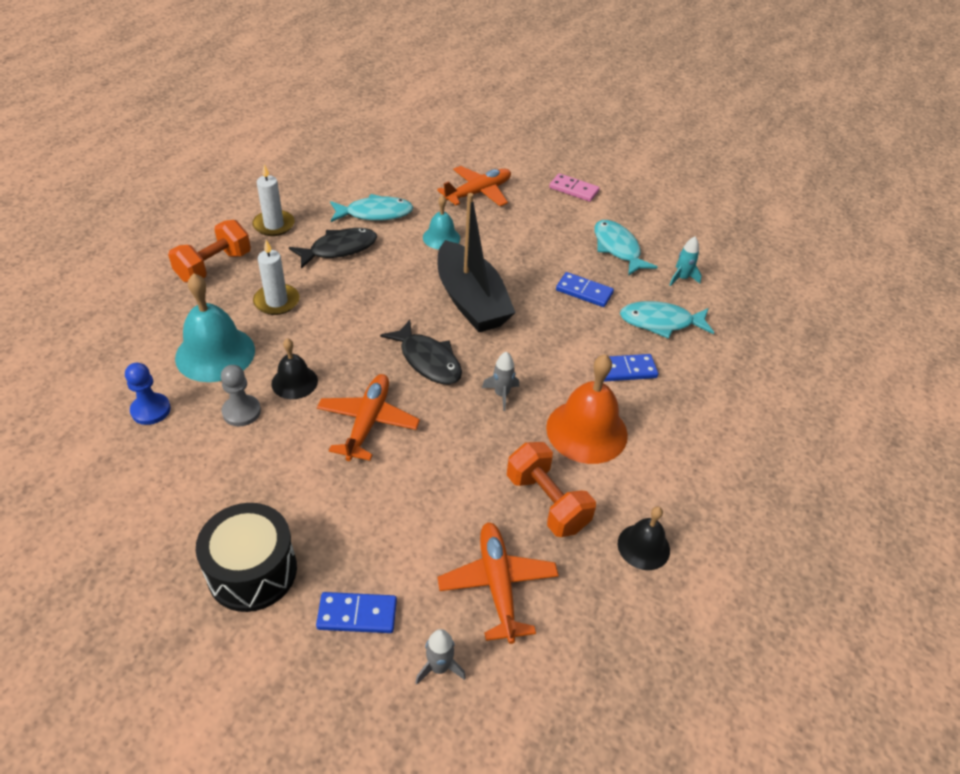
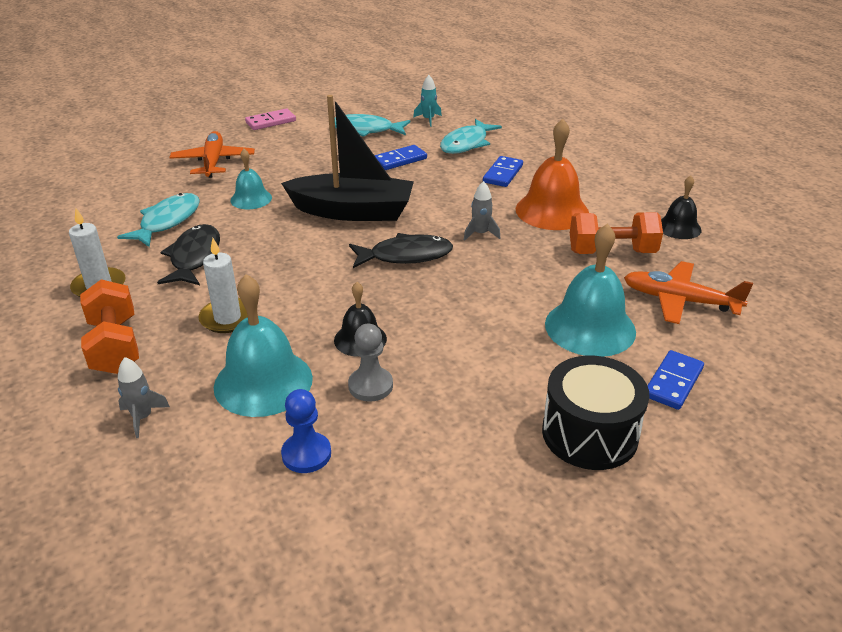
camera: 55 degrees left, 10 degrees down
orange plane [317,374,420,461] -> none
grey rocket [415,629,466,685] -> grey rocket moved to [118,357,170,438]
none -> turquoise bell [545,224,636,357]

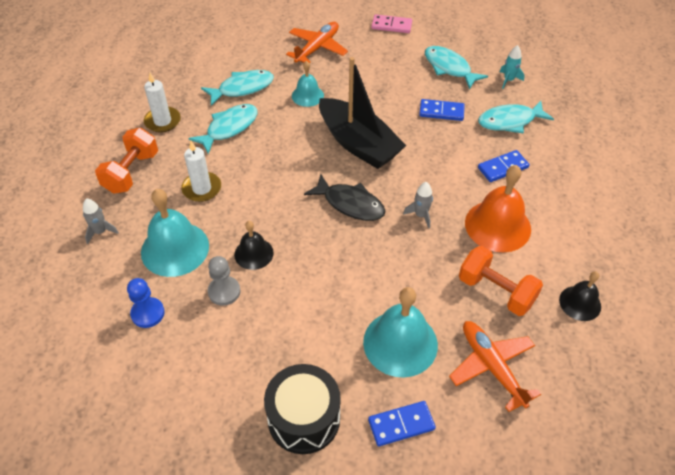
camera: 40 degrees right, 15 degrees up
black fish [157,224,220,285] -> turquoise fish [188,104,258,154]

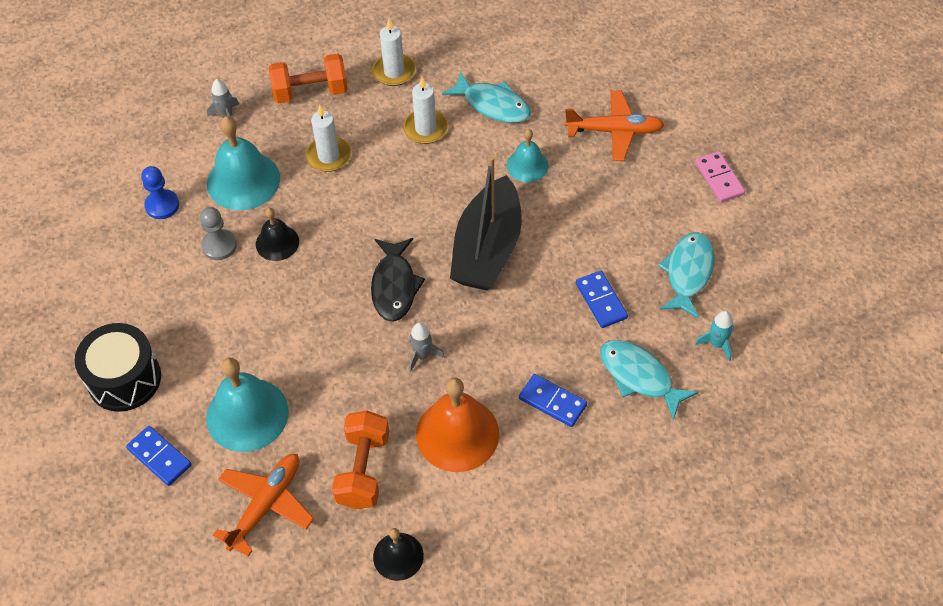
camera: 60 degrees right, 5 degrees up
turquoise fish [188,104,258,154] -> white candle [403,77,448,144]

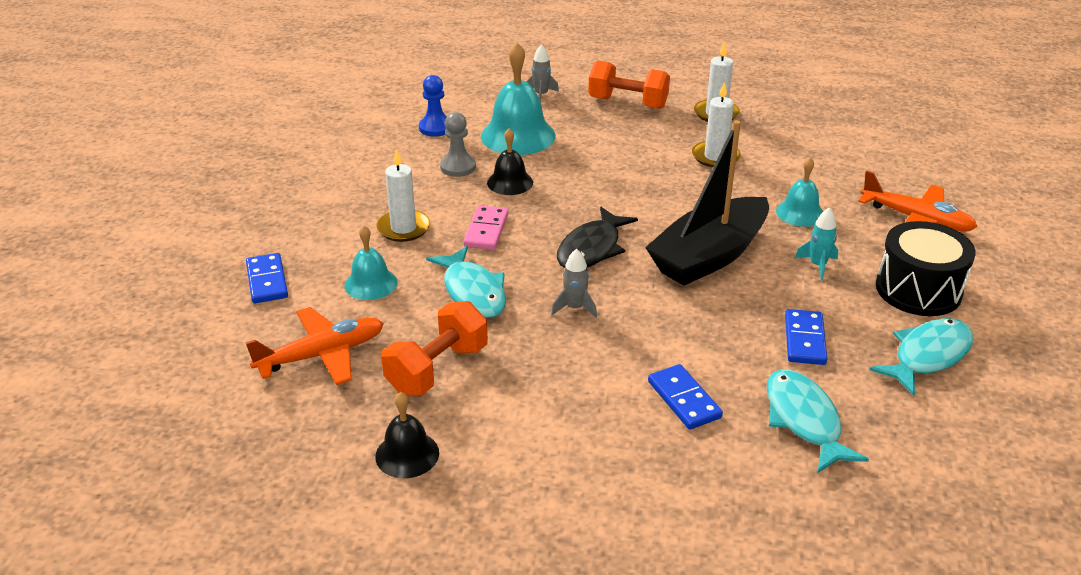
camera: 30 degrees right, 20 degrees down
black drum [75,323,161,412] -> black drum moved to [876,221,976,316]
turquoise bell [206,358,289,452] -> turquoise bell [345,226,397,300], size x0.58
white candle [306,105,351,172] -> white candle moved to [376,149,430,242]
orange bell [416,377,499,472] -> none
turquoise fish [442,71,531,123] -> turquoise fish moved to [426,246,506,318]
pink domino [695,151,745,203] -> pink domino moved to [463,205,508,250]
turquoise rocket [695,311,734,361] -> turquoise rocket moved to [794,208,838,280]

